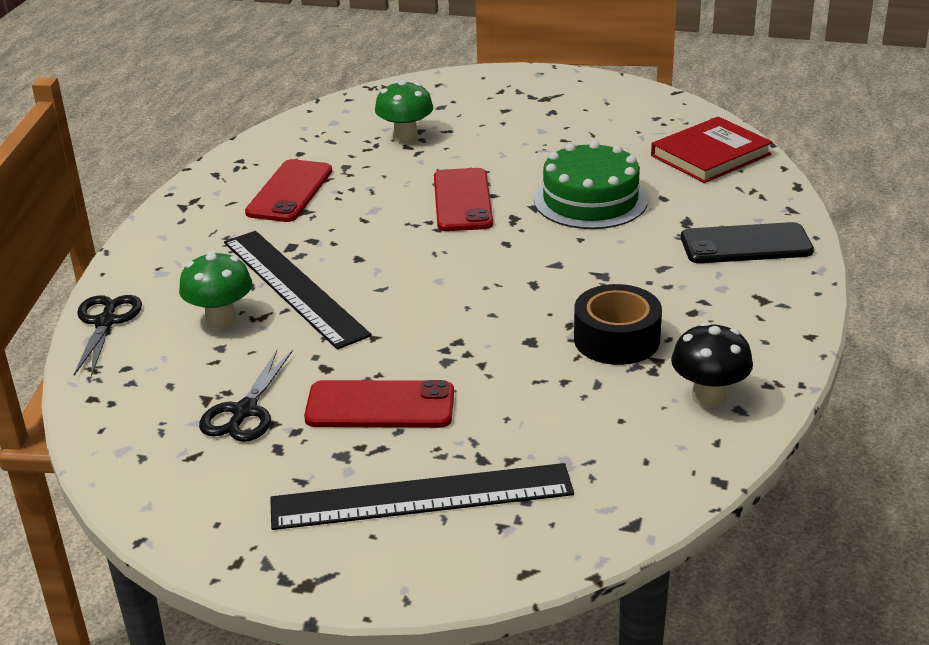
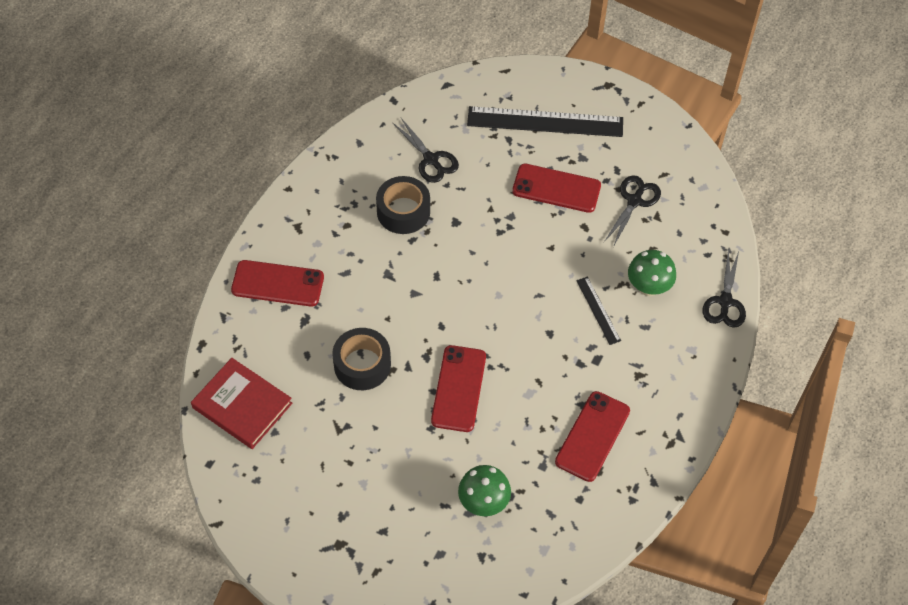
camera: 170 degrees left, 25 degrees up
black ruler [224,231,372,350] -> black ruler [576,277,621,345], size x0.48
green cake [534,141,648,229] -> black tape [332,328,391,390]
red book [651,116,773,183] -> red book turned 60 degrees clockwise [191,358,292,449]
black mushroom [671,322,753,407] -> none
black phone [681,222,814,263] -> red phone [231,260,324,307]
none -> black scissors [393,118,459,183]

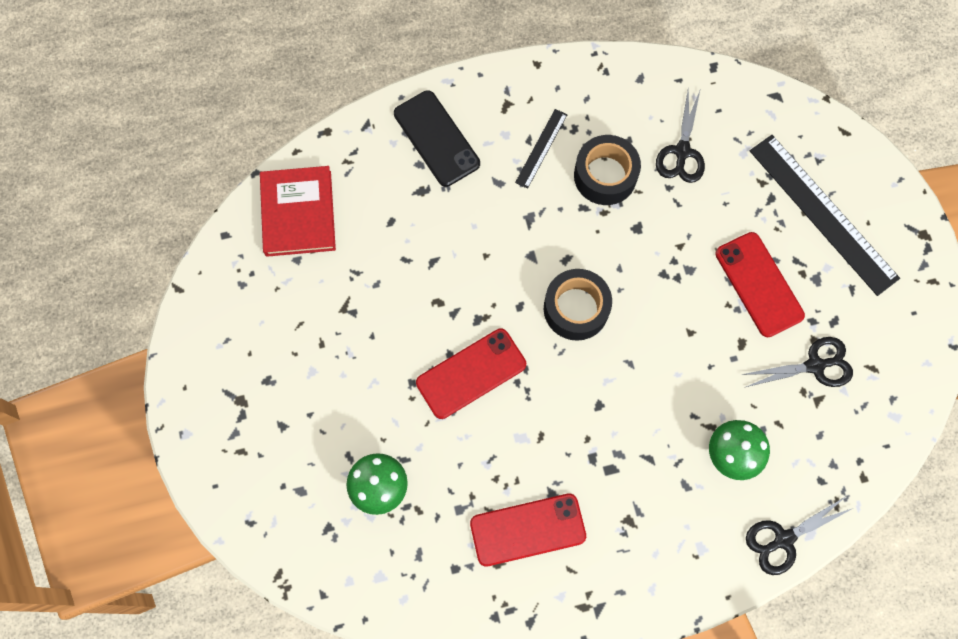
camera: 50 degrees right, 15 degrees up
red phone [231,260,324,307] -> black phone [394,90,480,187]
black tape [332,328,391,390] -> black tape moved to [544,269,612,341]
black ruler [576,277,621,345] -> black ruler moved to [515,109,567,189]

